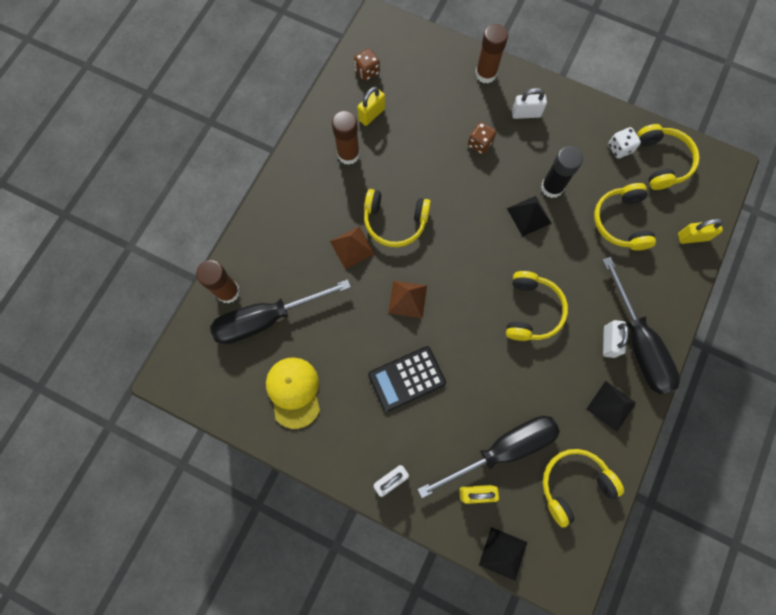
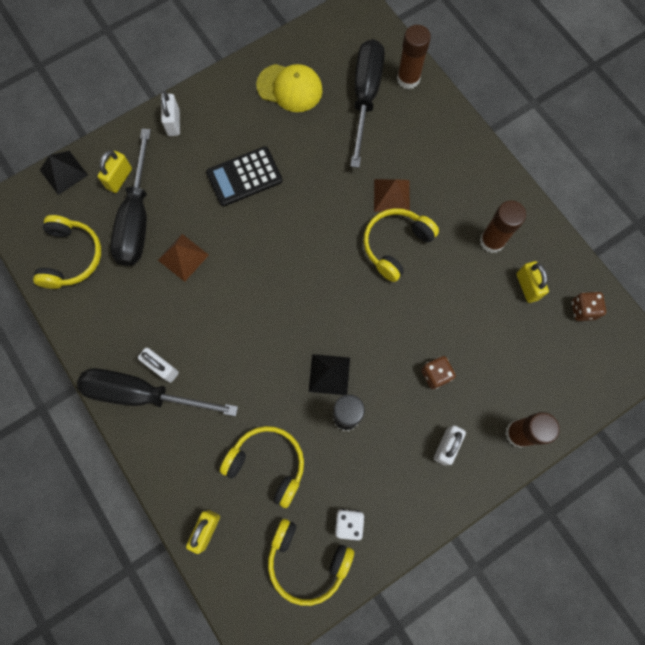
camera: 120 degrees right, 0 degrees up
black calculator [368,346,446,412] -> black calculator turned 120 degrees counterclockwise [206,146,283,207]
brown pyramid [388,281,427,319] -> brown pyramid moved to [158,234,209,282]
yellow headphones [506,271,568,341] -> none
black pyramid [586,381,636,432] -> none

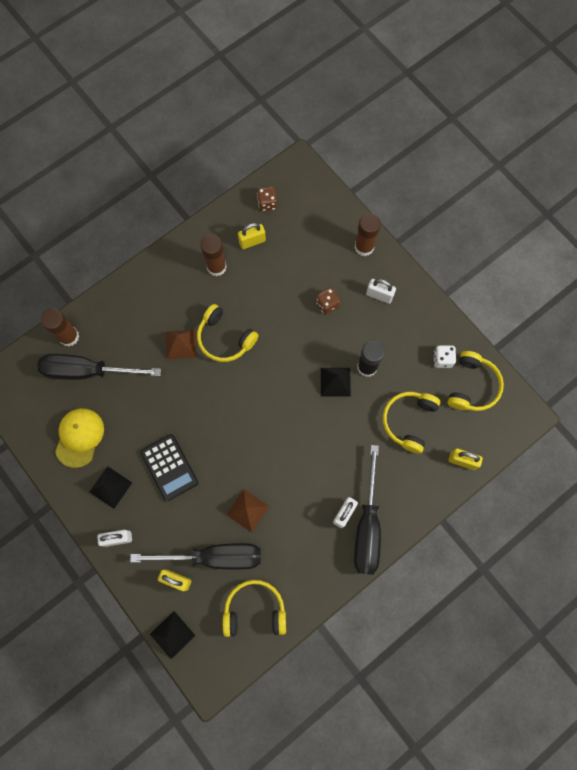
camera: 95 degrees left, 0 degrees up
none -> black pyramid [90,466,132,509]

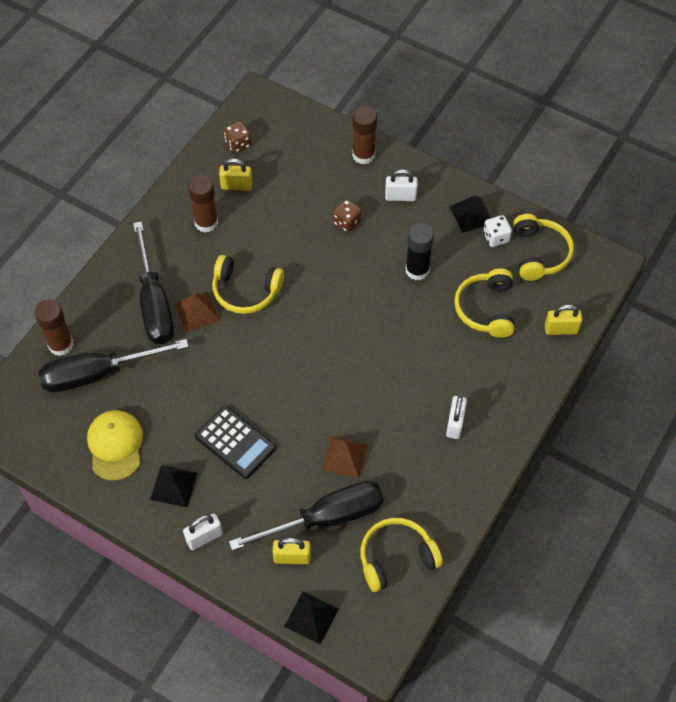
camera: 20 degrees left, 15 degrees down
yellow padlock [238,223,266,249] -> yellow padlock turned 45 degrees clockwise [219,158,252,191]
black pyramid [321,368,351,397] -> black pyramid moved to [450,195,491,233]
black screwdriver [354,445,381,575] -> black screwdriver moved to [133,221,174,344]

